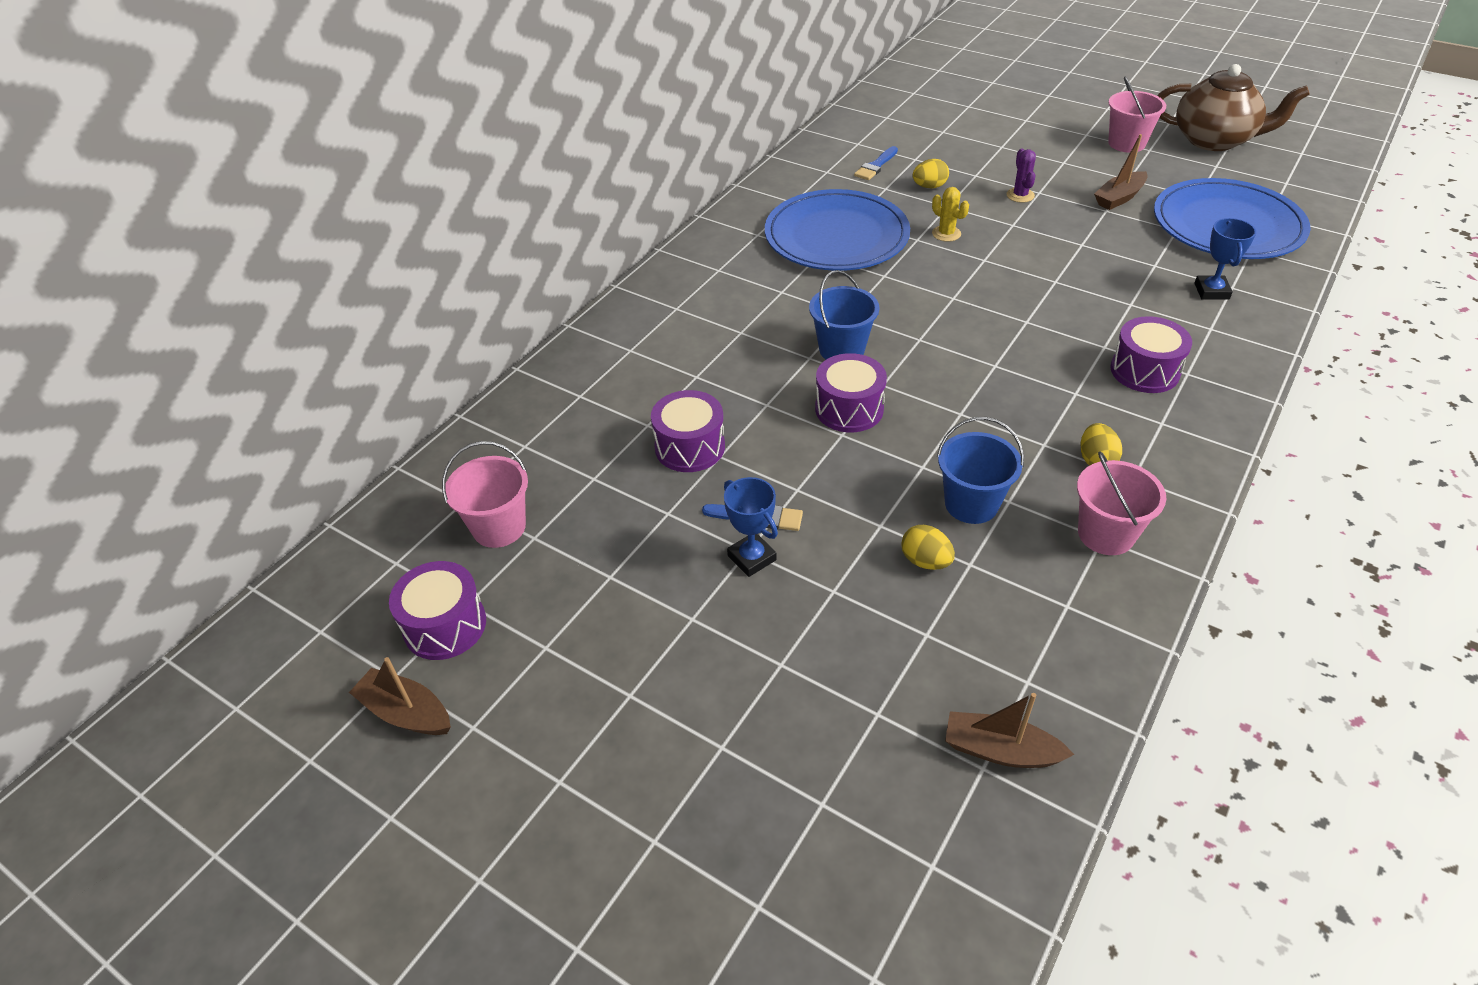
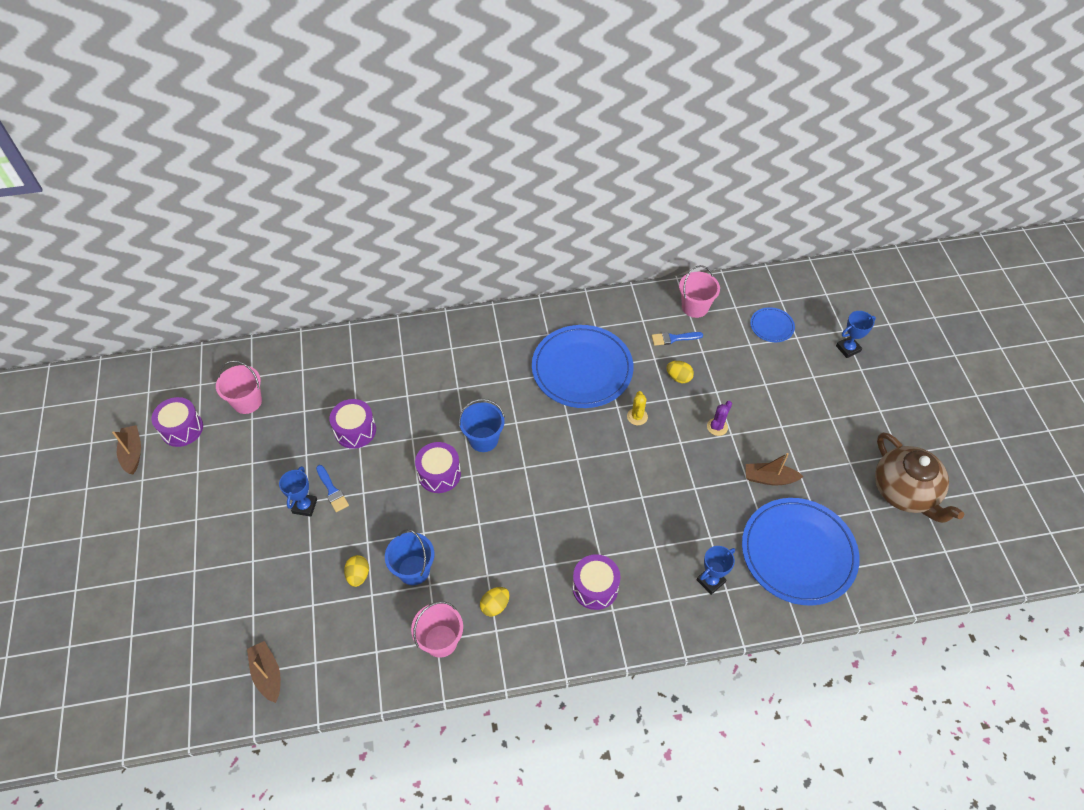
camera: 45 degrees right, 10 degrees up
pink bucket [1108,77,1166,153] -> pink bucket moved to [679,265,720,318]
none -> blue plate [750,307,795,342]
none -> blue trophy [836,311,876,358]

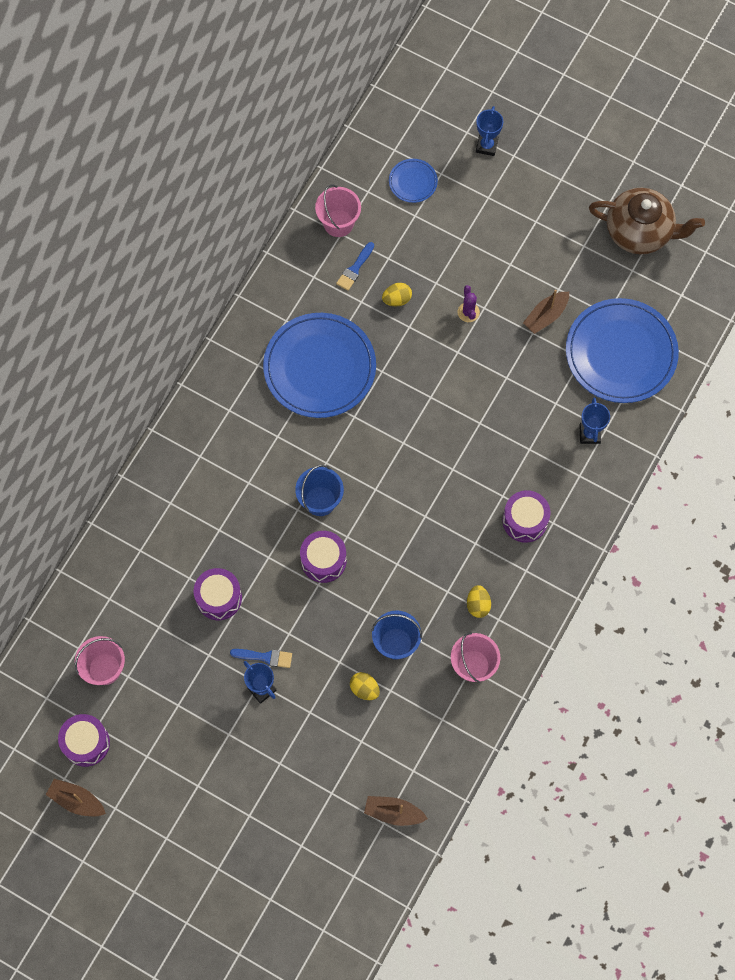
camera: 50 degrees left, 15 degrees up
yellow cactus [627,391,648,425] -> none

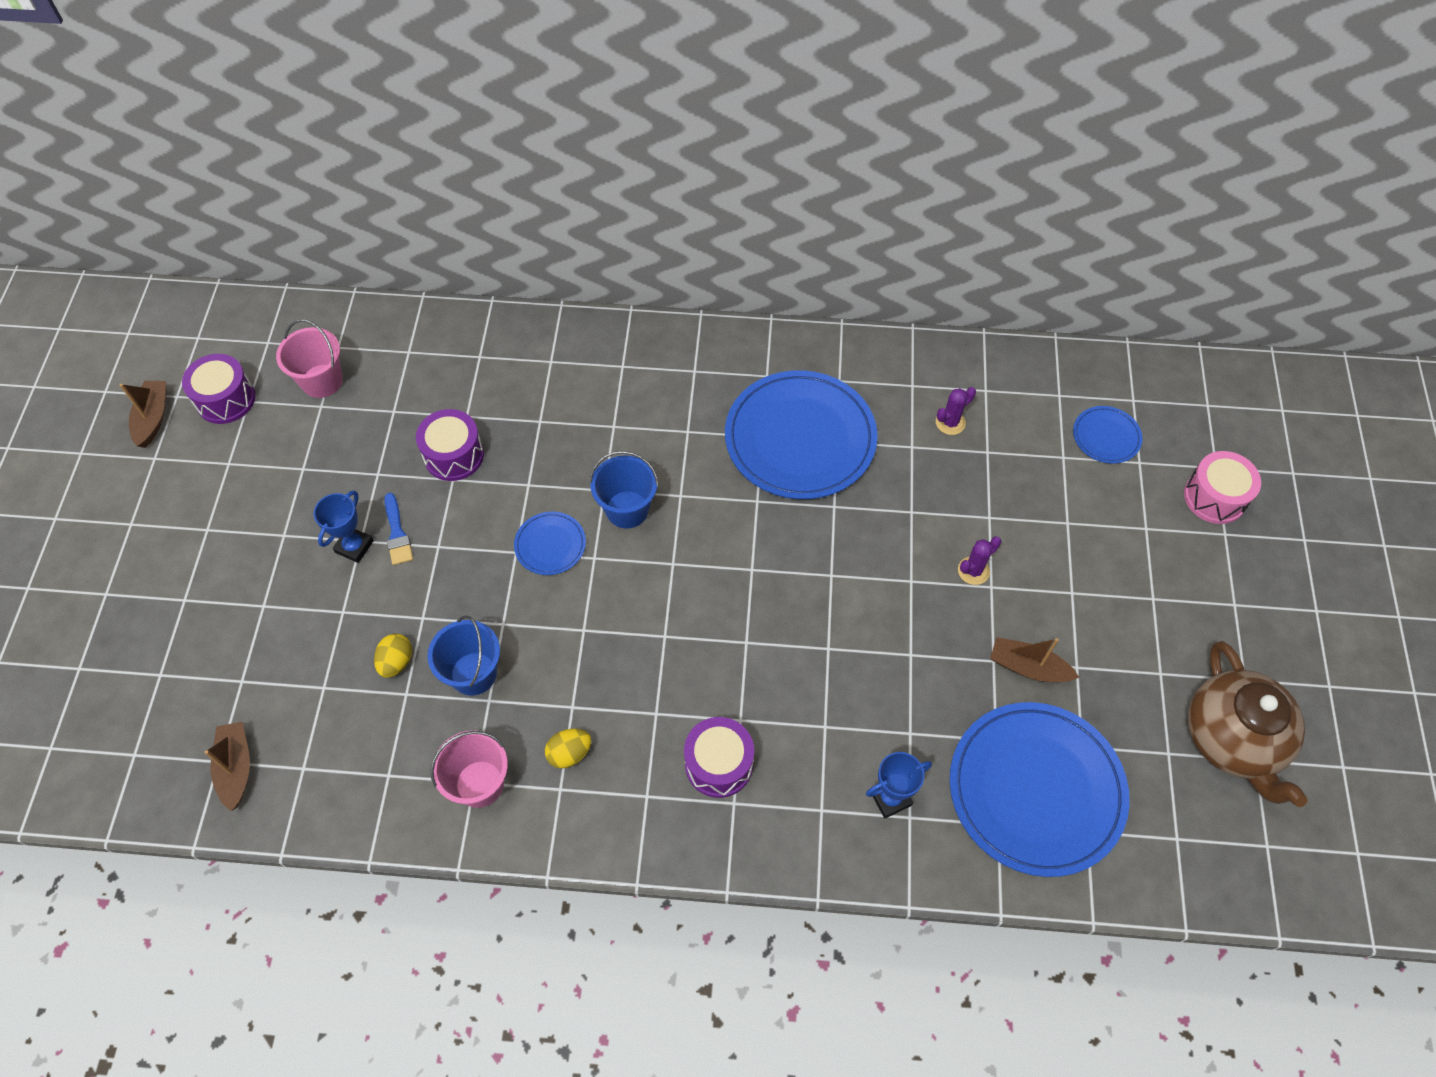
camera: 65 degrees right, 10 degrees down
purple drum [300,531,346,583] -> blue plate [514,512,586,575]
pink bucket [315,184,361,237] -> none
blue brush [336,242,374,291] -> purple cactus [936,387,976,435]
yellow egg [382,283,412,307] -> none
blue trophy [476,106,503,156] -> pink drum [1184,451,1261,524]

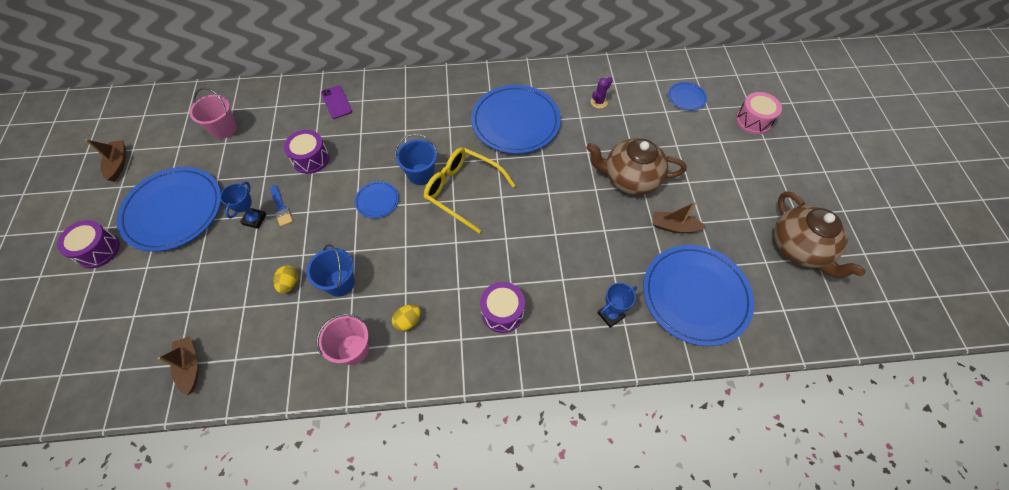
camera: 10 degrees left, 0 degrees up
purple drum [182,354,256,424] -> purple drum moved to [57,220,120,269]
purple cactus [958,536,1001,585] -> brown teapot [586,138,687,195]
none -> blue plate [117,167,221,252]
none -> purple phone [321,85,352,119]
none -> yellow glasses [424,147,516,233]

